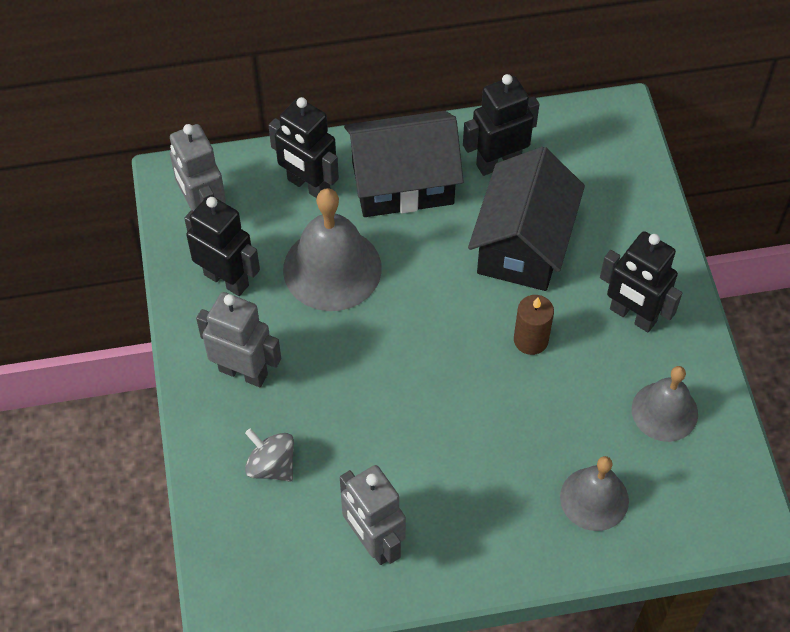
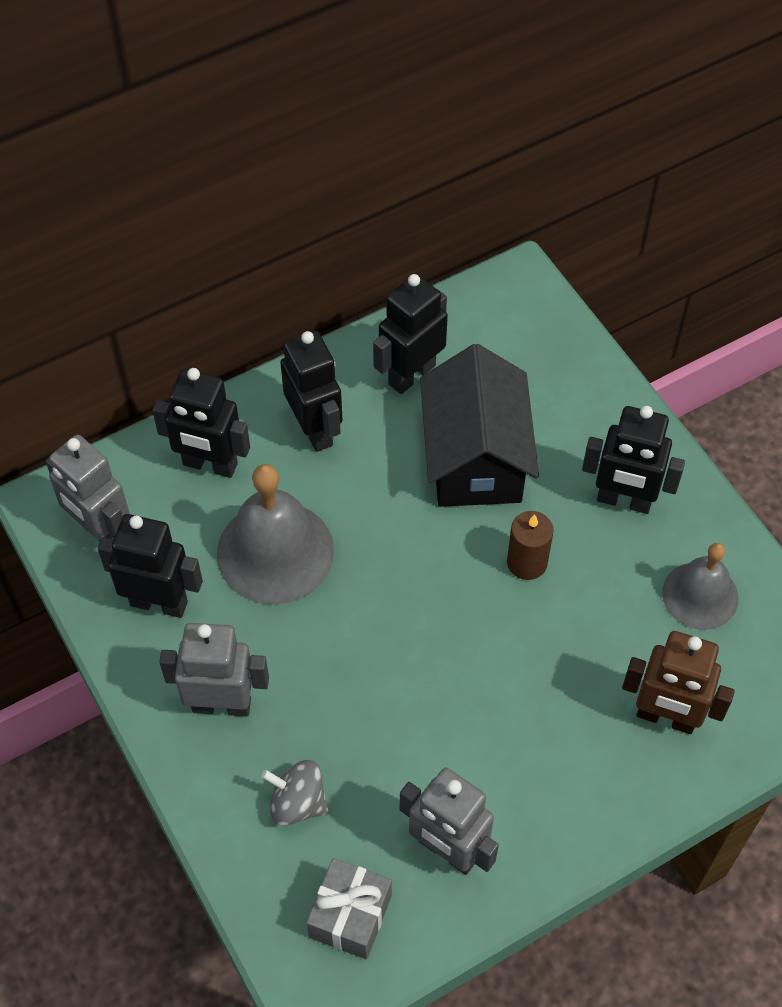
camera: 20 degrees left, 0 degrees up
black house [344,111,464,217] -> black robot [280,331,343,452]
grey bell [560,456,629,531] -> brown robot [622,631,735,734]
none -> grey gift [306,858,392,959]

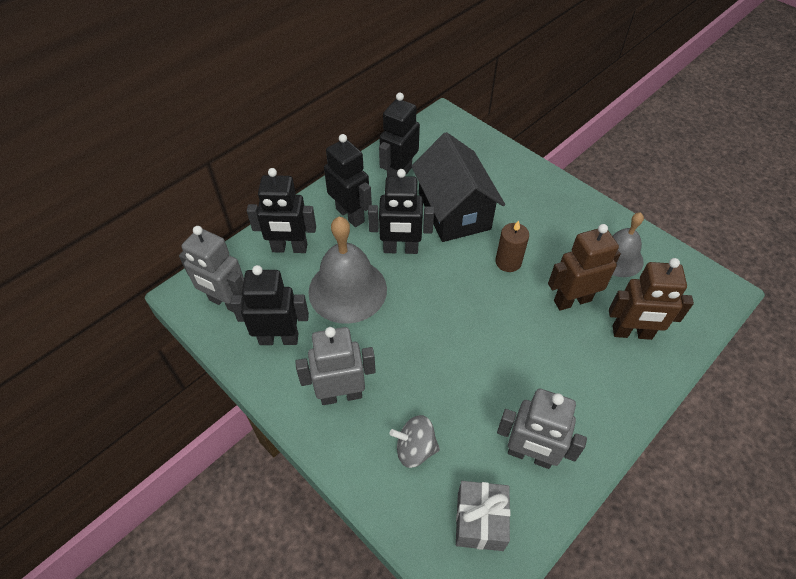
camera: 15 degrees left, 5 degrees down
black robot [582,406,685,514] -> black robot moved to [368,169,434,254]
none -> brown robot [548,224,621,311]

